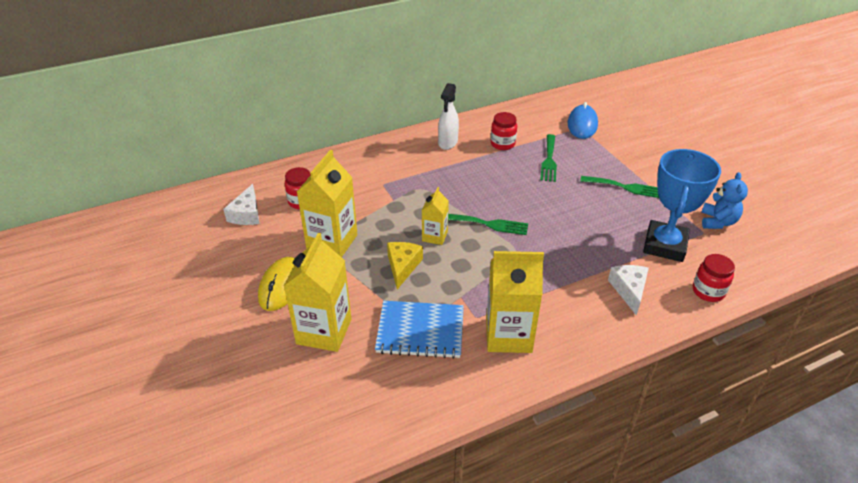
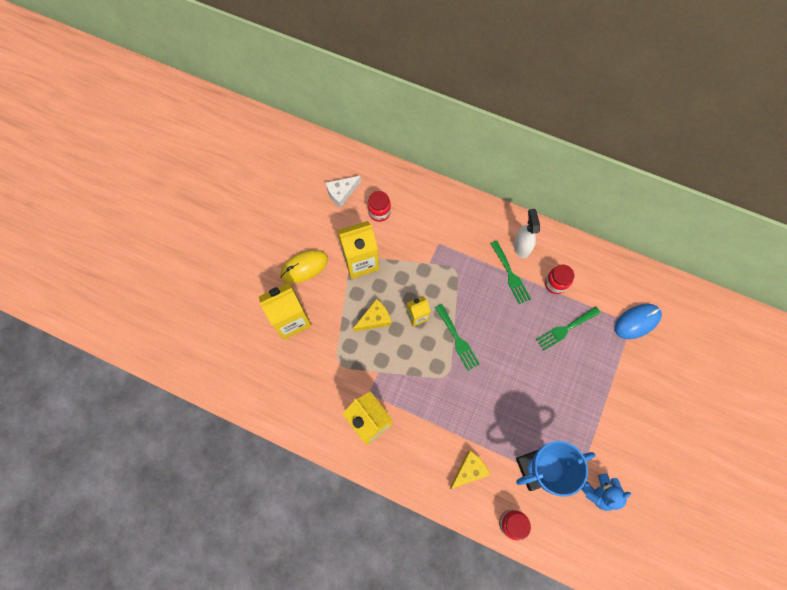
camera: 50 degrees right, 30 degrees up
blue notebook [375,301,464,359] -> none
white spray bottle [438,83,459,150] -> white spray bottle turned 105 degrees clockwise [514,209,540,258]
green fork [580,176,659,198] -> green fork moved to [490,241,531,304]
white cheese [608,265,649,316] -> yellow cheese [449,451,490,489]

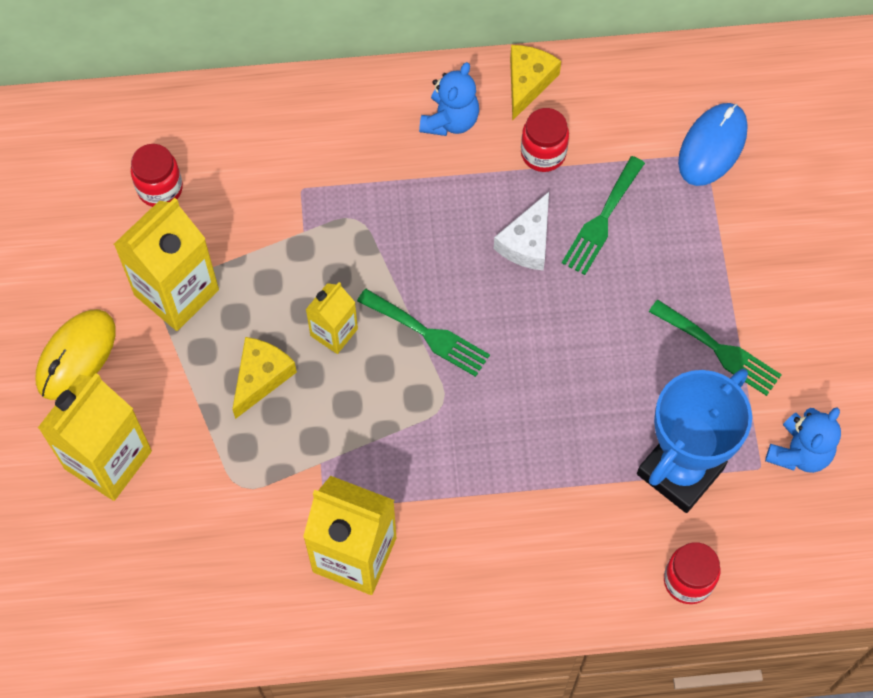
camera: 30 degrees left, 5 degrees down
white cheese [326,176,361,208] -> white cheese moved to [494,192,549,271]
yellow cheese [449,451,490,489] -> yellow cheese moved to [510,45,561,121]
green fork [490,241,531,304] -> green fork moved to [649,300,782,396]
white spray bottle [514,209,540,258] -> blue teddy bear [419,62,479,136]

